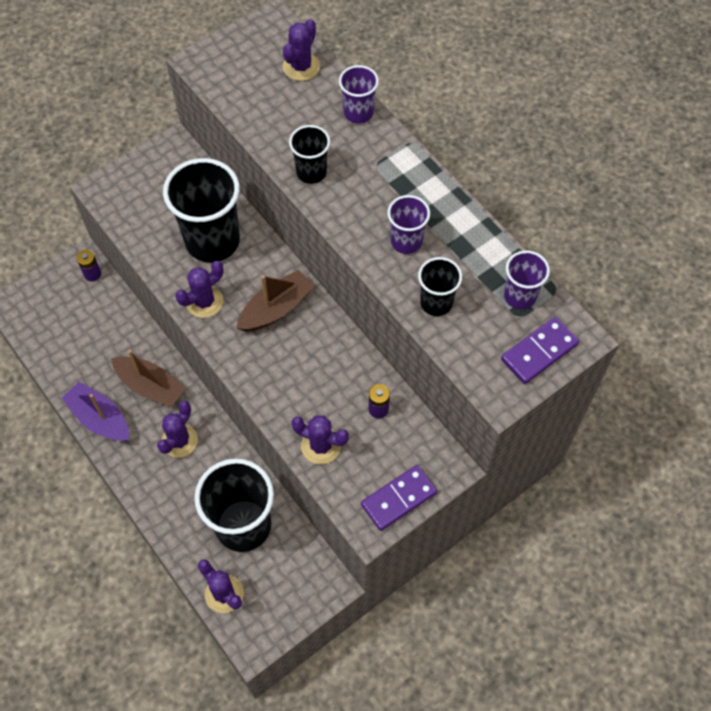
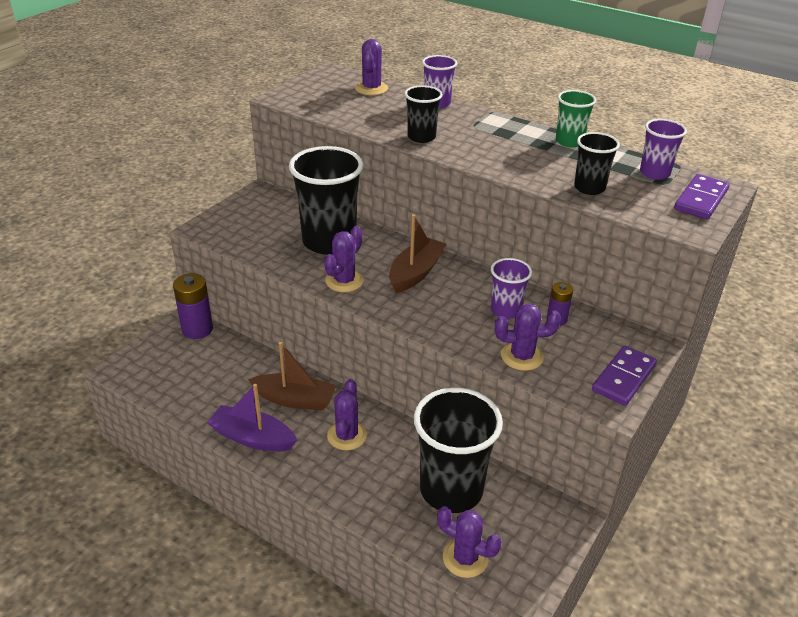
camera: 20 degrees left, 25 degrees down
purple battery [76,250,101,282] -> purple battery [173,273,213,339], size x1.75
purple cup [387,195,430,254] -> purple cup moved to [491,258,532,319]
none -> green cup [556,90,596,148]

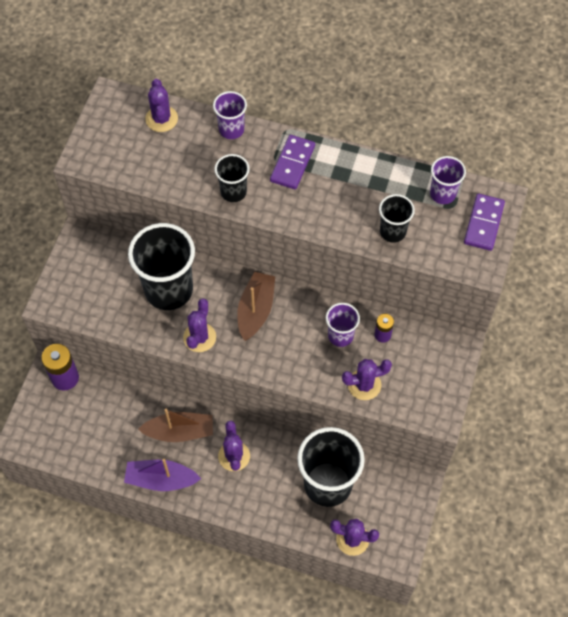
camera: 15 degrees left, 25 degrees up
green cup [556,90,596,148] -> none
purple domino [592,346,657,406] -> purple domino moved to [270,135,315,189]

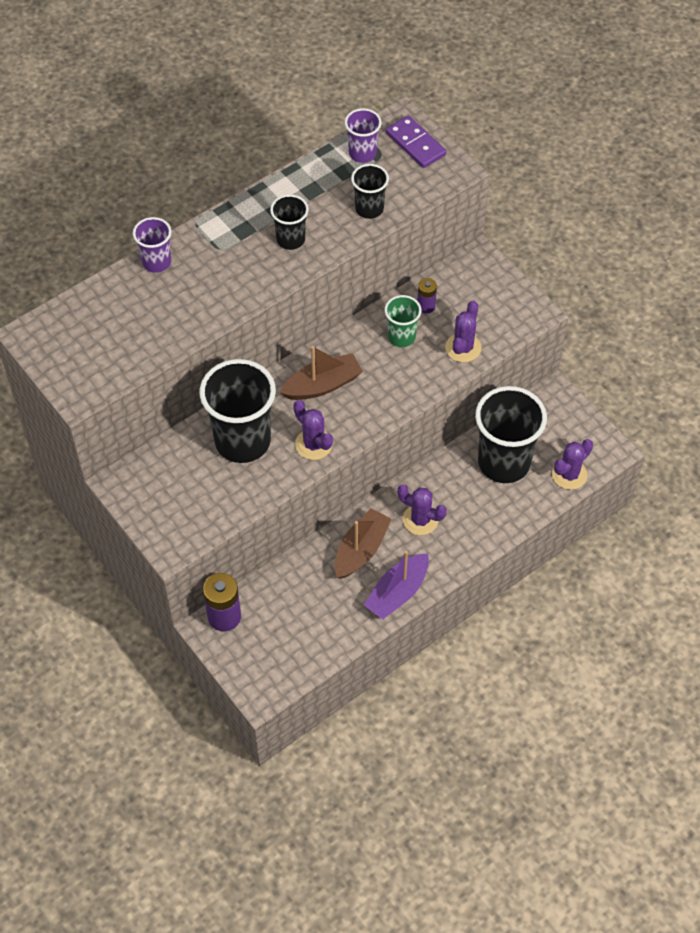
camera: 55 degrees left, 5 degrees down
purple cactus [145,79,178,132] -> none
black cup [214,154,250,202] -> black cup moved to [270,194,309,250]
brown boat [237,272,275,341] -> brown boat turned 105 degrees clockwise [279,346,363,400]
purple domino [270,135,315,189] -> none
purple cup [326,303,360,347] -> green cup [385,295,422,347]

